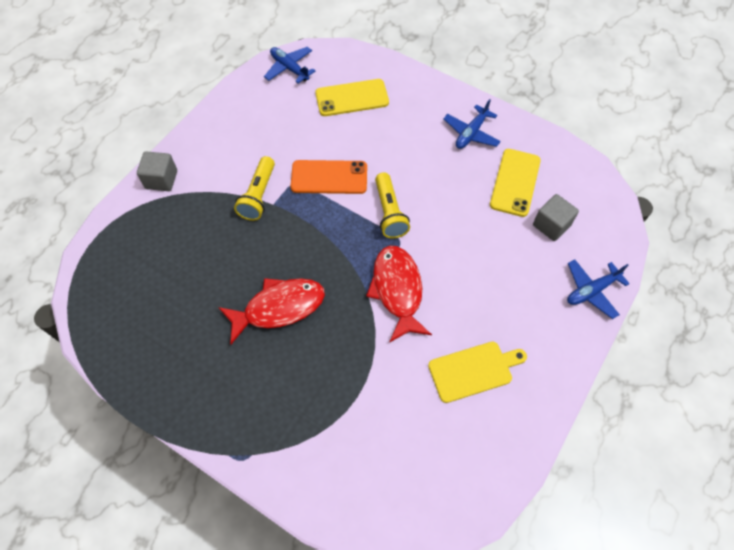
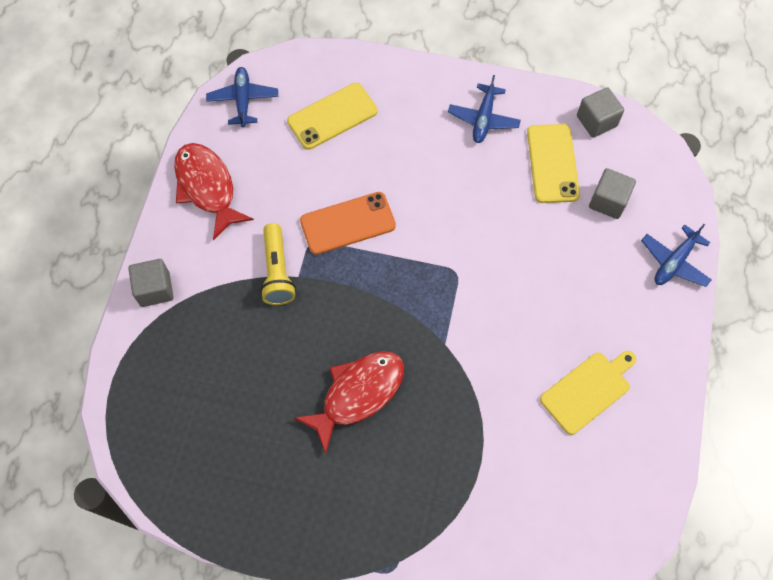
camera: 20 degrees left, 5 degrees up
blue plane [264,47,315,83] -> blue plane turned 60 degrees clockwise [206,67,278,127]
red fish [366,246,432,343] -> red fish moved to [174,143,254,241]
yellow flashlight [375,172,410,238] -> none
none -> grey cube [577,87,624,138]

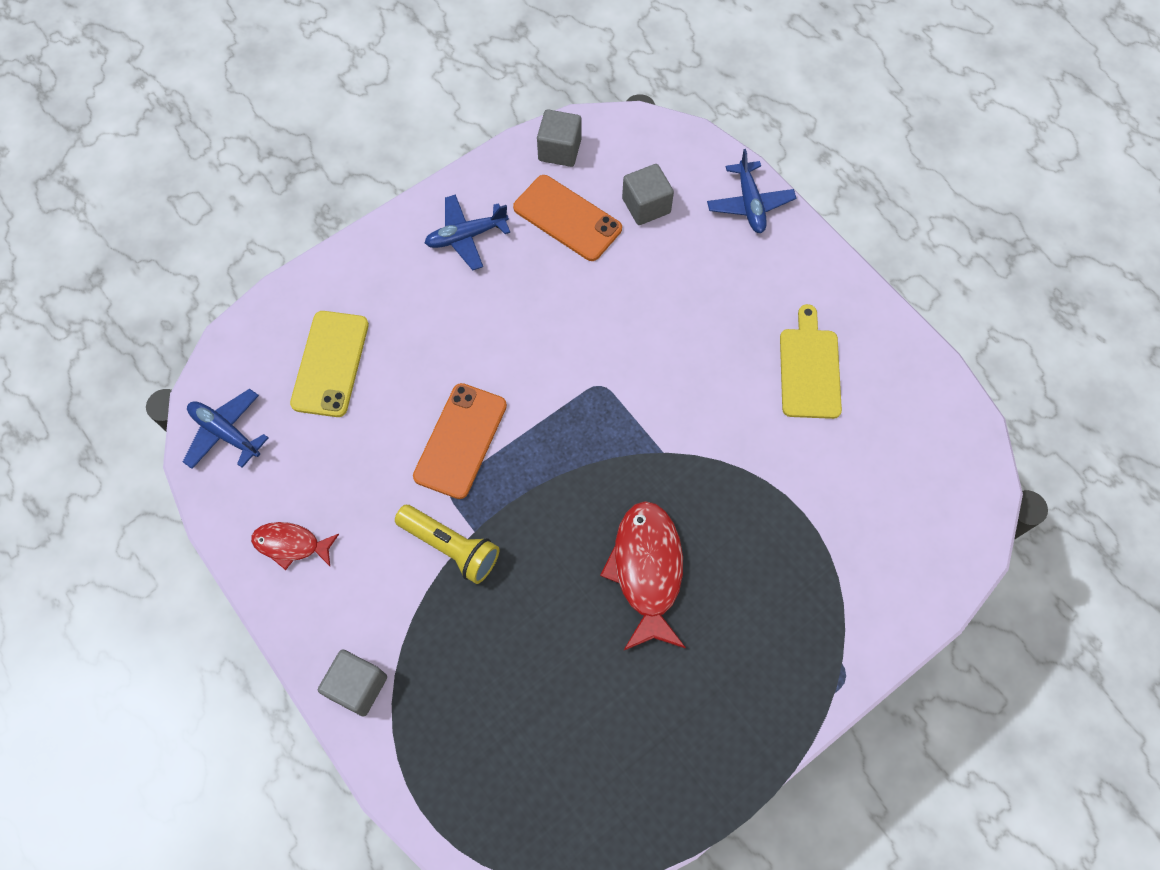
camera: 50 degrees left, 0 degrees up
red fish [174,143,254,241] -> red fish [251,522,339,570], size x0.58
blue plane [448,75,521,143] -> blue plane turned 105 degrees clockwise [425,194,510,270]
yellow phone [527,124,580,203] -> orange phone [513,175,622,261]

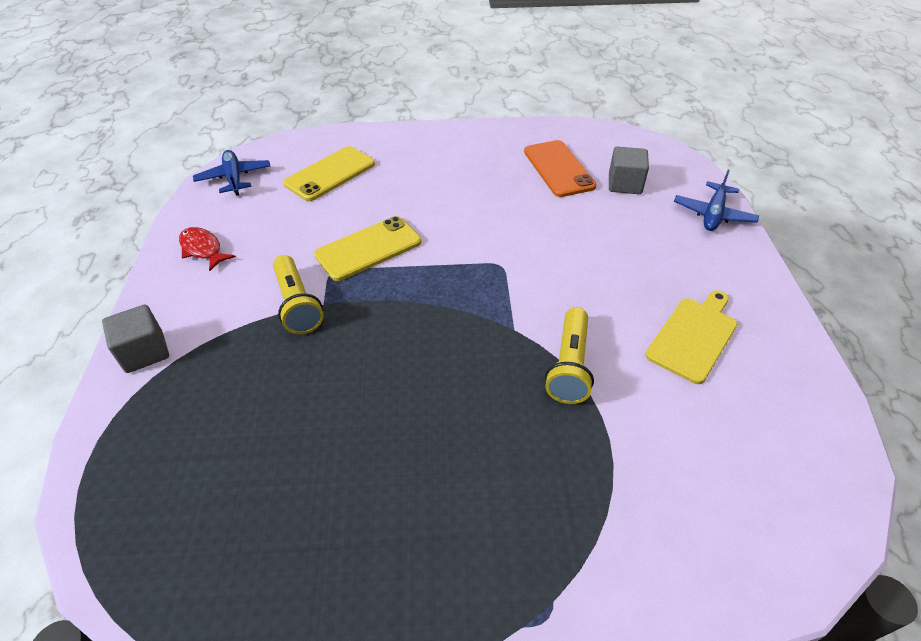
camera: 35 degrees right, 20 degrees down
orange phone [413,383,507,499] -> yellow phone [314,216,421,281]
blue plane [425,194,510,270] -> none
grey cube [537,109,581,167] -> none
red fish [600,501,686,651] -> none
none -> yellow flashlight [545,307,594,404]

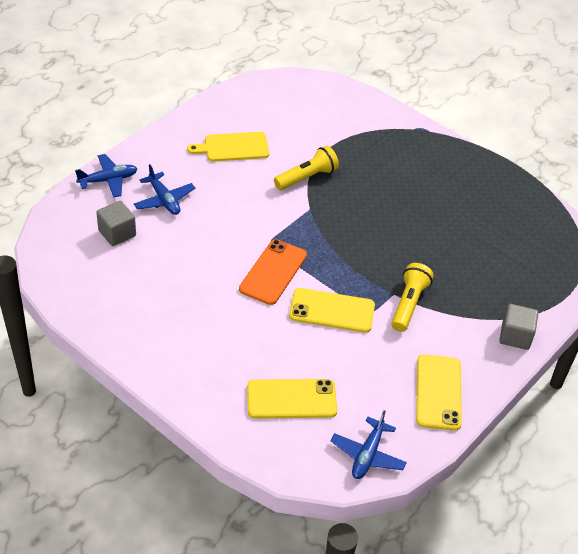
camera: 140 degrees left, 0 degrees up
red fish [179,227,236,271] -> yellow phone [416,354,462,431]
orange phone [524,140,597,197] -> orange phone moved to [239,239,307,305]
none -> blue plane [134,164,195,215]

